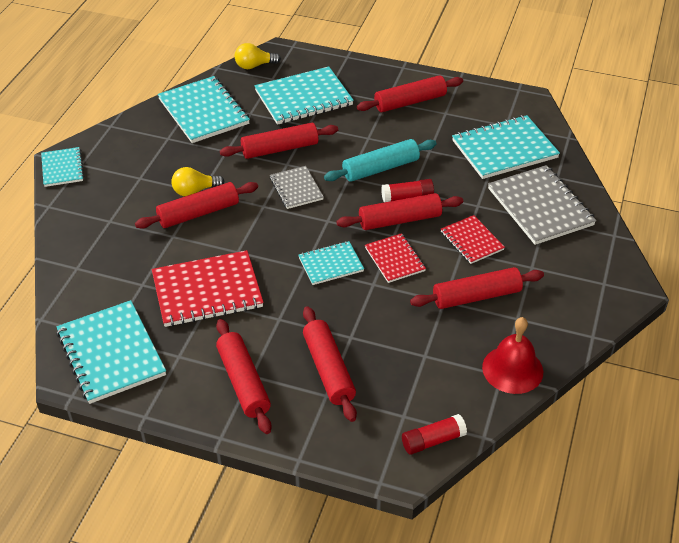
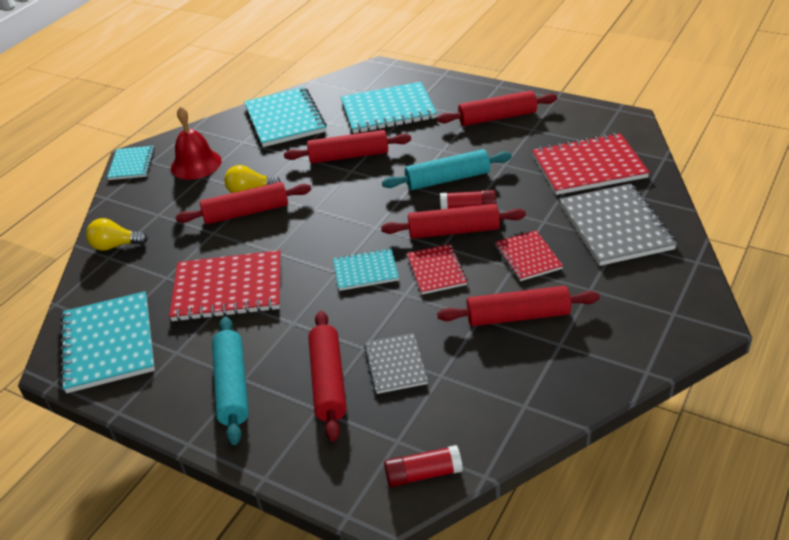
camera: 15 degrees right, 5 degrees down
red rolling pin [216,319,272,434] -> turquoise rolling pin [212,316,249,445]
yellow light bulb [235,43,281,69] -> yellow light bulb moved to [86,218,148,251]
grey notebook [270,166,324,209] -> grey notebook moved to [364,333,428,394]
turquoise notebook [452,115,560,179] -> red notebook [532,133,650,195]
red bell [482,317,543,394] -> red bell moved to [171,107,222,180]

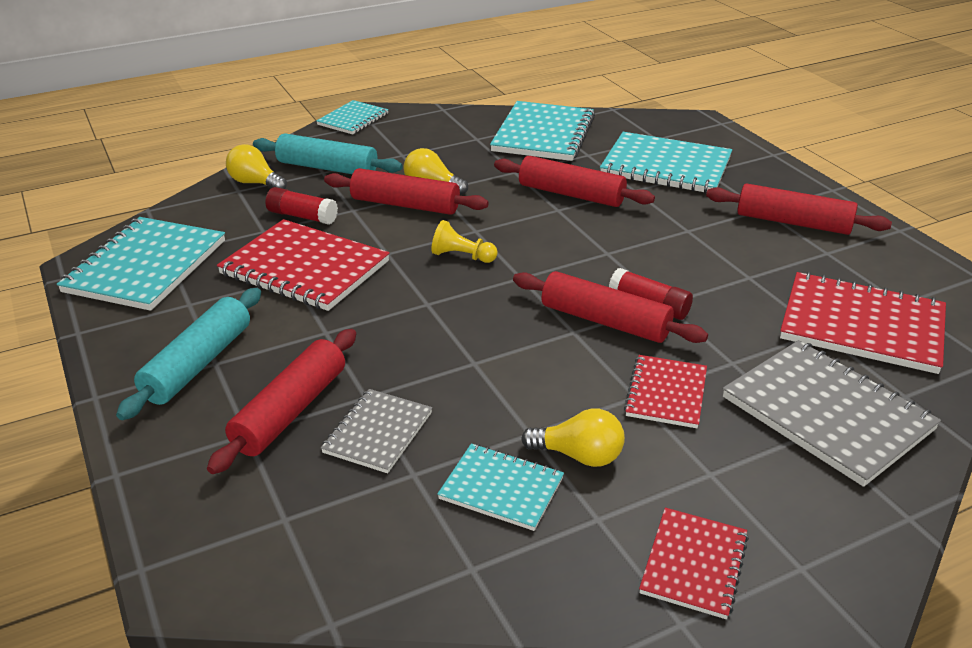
camera: 30 degrees right, 5 degrees down
red bell [171,107,222,180] -> none
turquoise notebook [333,248,399,291] -> turquoise notebook moved to [437,443,564,531]
turquoise rolling pin [382,149,512,190] -> turquoise rolling pin moved to [253,134,403,174]
red glue stick [384,445,463,487] -> red glue stick moved to [265,187,338,225]
red notebook [407,244,468,295] -> red notebook moved to [639,508,749,619]
red rolling pin [437,286,600,326] -> yellow light bulb [521,408,625,467]
grey notebook [560,184,677,266] -> grey notebook turned 60 degrees counterclockwise [723,340,941,487]
none -> yellow pawn [431,220,498,263]

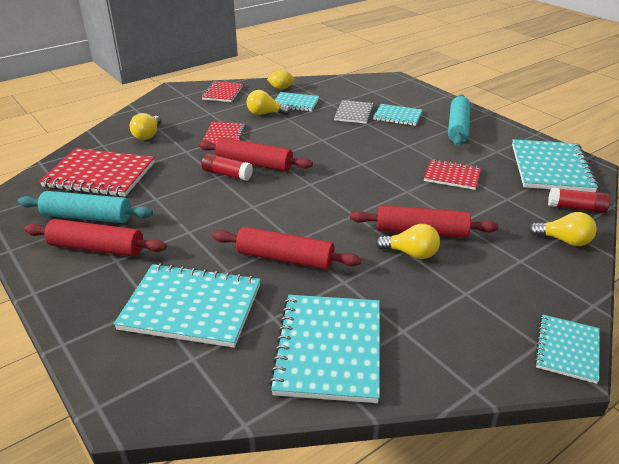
camera: 170 degrees right, 0 degrees up
red rolling pin [207,329,356,474] -> turquoise notebook [373,104,422,126]
red notebook [217,219,390,311] -> red notebook [424,159,481,190], size x0.57
turquoise rolling pin [253,134,403,174] -> turquoise rolling pin moved to [18,191,153,223]
red glue stick [265,187,338,225] -> red glue stick moved to [548,187,610,213]
yellow pawn [431,220,498,263] -> none
grey notebook [723,340,941,487] -> yellow light bulb [130,113,161,140]
none -> yellow lemon [267,70,295,90]

